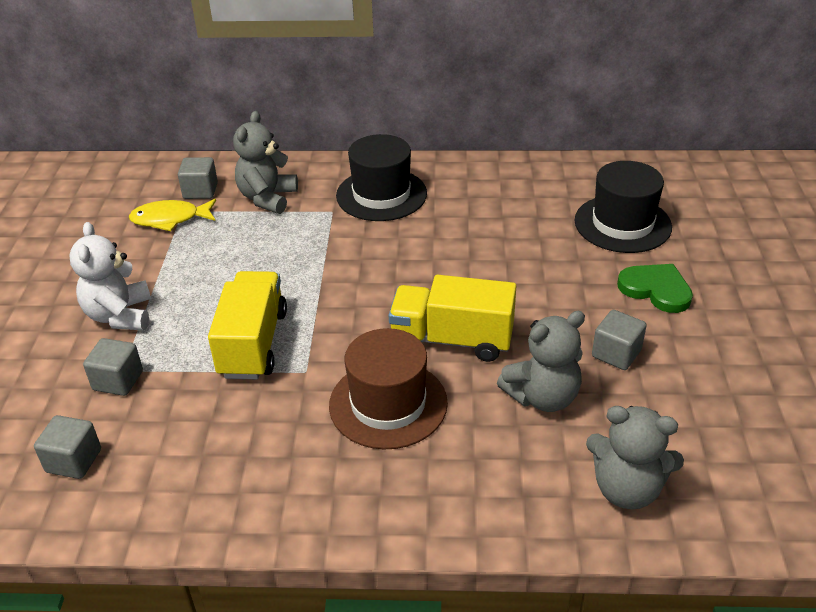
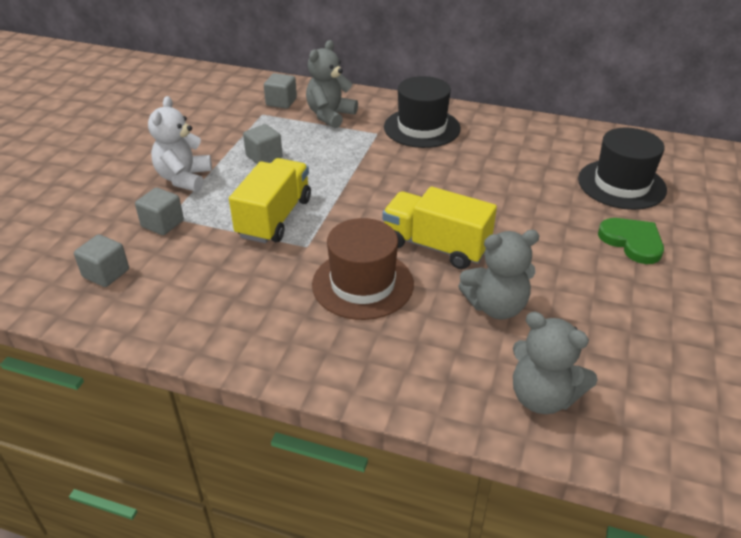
camera: 15 degrees right, 0 degrees up
yellow fish [129,199,216,231] -> none
grey cube [592,310,647,370] -> grey cube moved to [243,124,282,164]

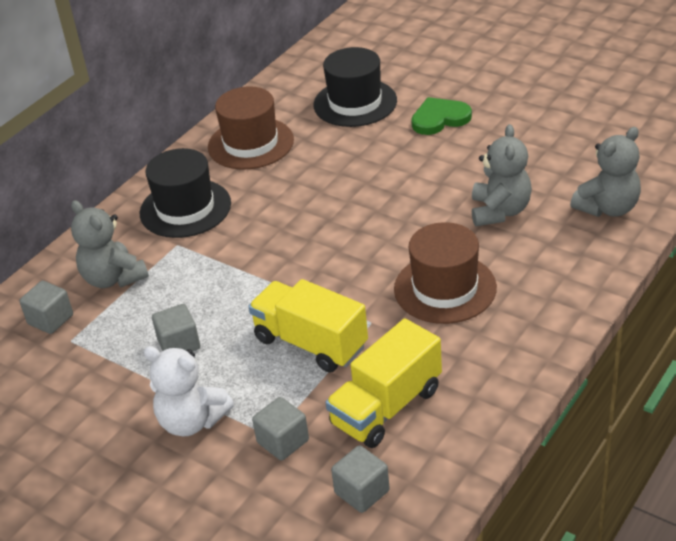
camera: 70 degrees left, 0 degrees up
yellow truck [382,187,497,269] -> yellow truck moved to [325,318,442,448]
none -> brown hat [208,86,294,169]

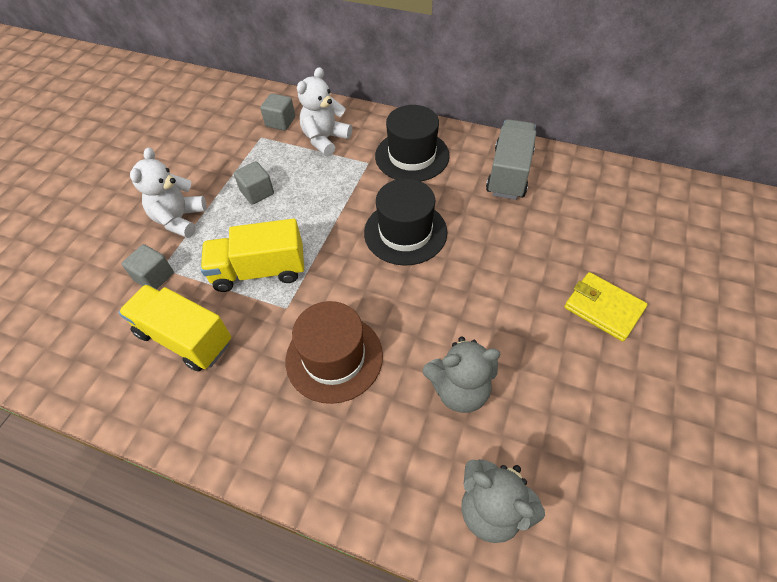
camera: 75 degrees right, 15 degrees up
grey teddy bear [71,200,149,288] -> white teddy bear [297,67,352,156]
brown hat [208,86,294,169] -> grey truck [486,119,536,200]
yellow truck [248,279,368,373] -> yellow truck turned 120 degrees counterclockwise [201,219,304,292]
black hat [313,47,397,127] -> black hat moved to [364,178,447,266]
grey cube [331,445,390,513] -> none
green heart [411,97,472,135] -> yellow wallet [564,272,648,342]

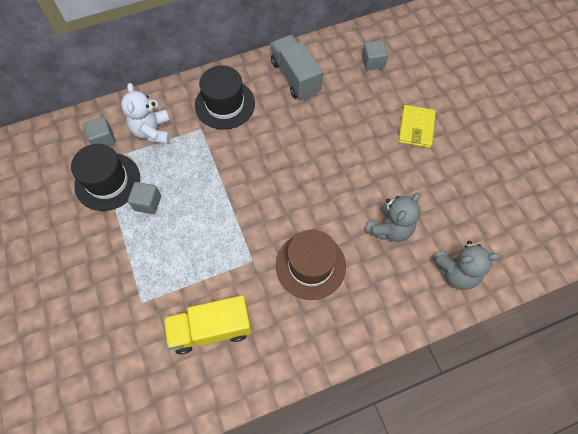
camera: 45 degrees left, 10 degrees up
grey cube [122,244,174,289] -> grey cube moved to [362,40,388,71]
white teddy bear [130,147,207,238] -> none
yellow truck [201,219,304,292] -> none
black hat [364,178,447,266] -> black hat moved to [71,144,140,211]
yellow wallet [564,272,648,342] -> yellow wallet turned 75 degrees counterclockwise [398,105,436,148]

